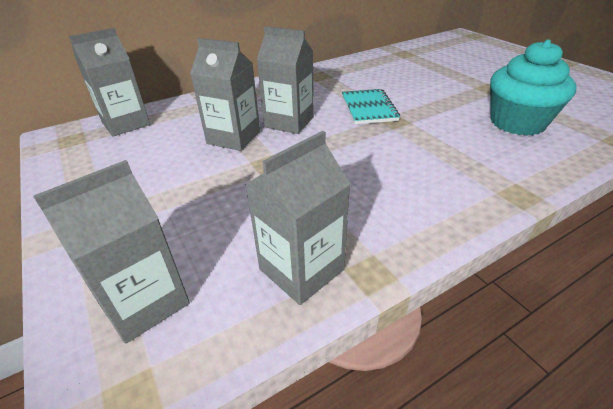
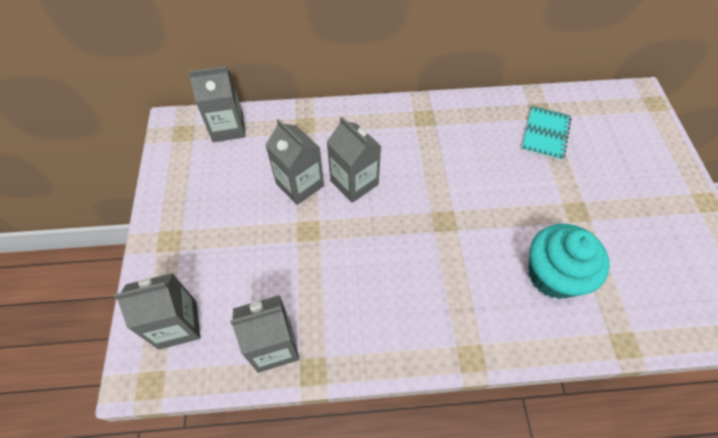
camera: 25 degrees right, 20 degrees up
turquoise notebook [342,89,400,124] -> turquoise notebook moved to [521,106,571,161]

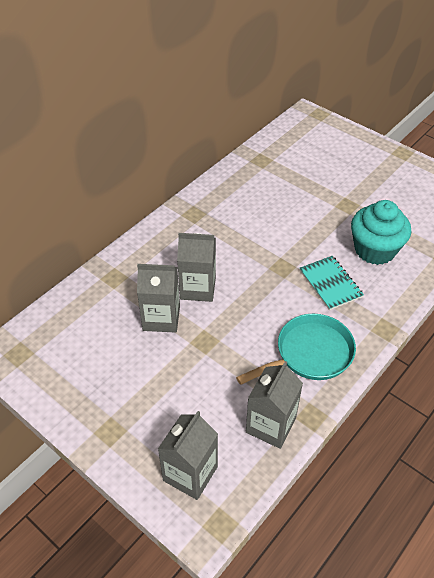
camera: 45 degrees left, 10 degrees down
grey carton [188,66,245,142] -> none
turquoise notebook [521,106,571,161] -> turquoise notebook moved to [300,256,364,310]
none -> turquoise pan [236,314,356,385]

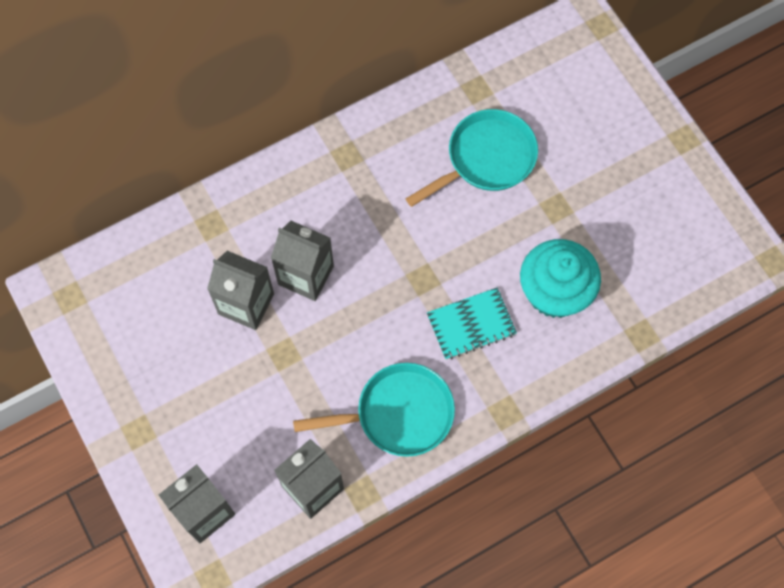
camera: 20 degrees right, 20 degrees up
turquoise notebook [300,256,364,310] -> turquoise notebook turned 75 degrees clockwise [427,288,517,360]
none -> turquoise pan [406,109,538,207]

